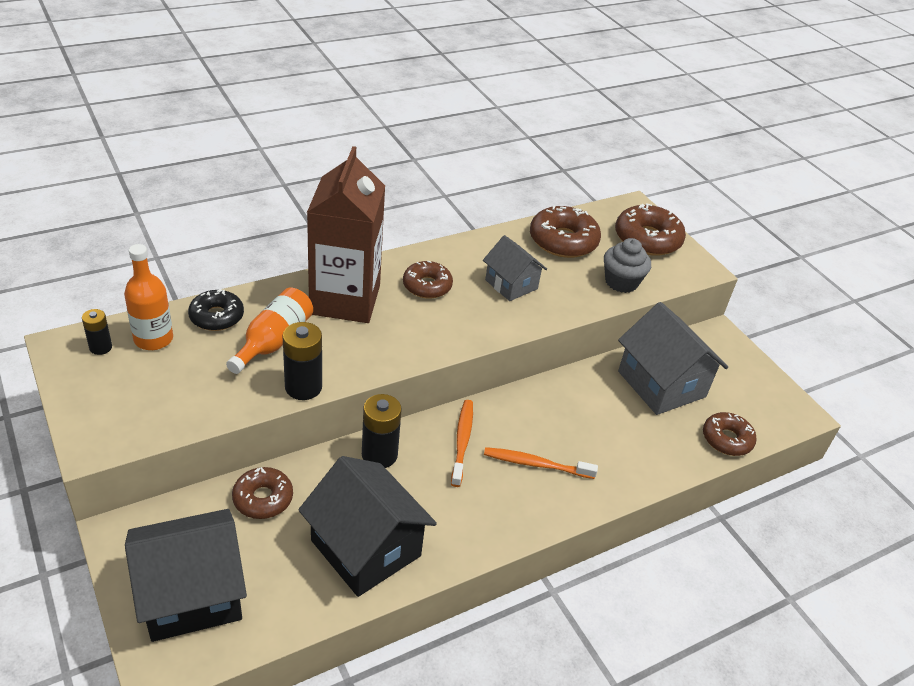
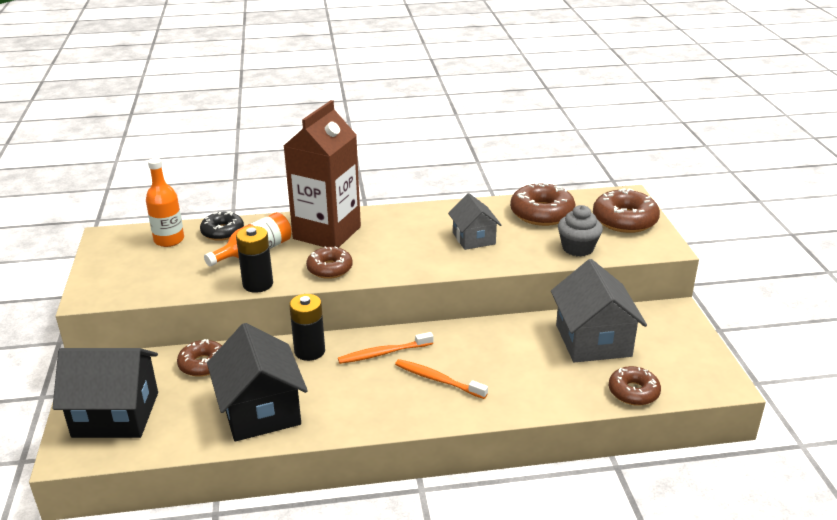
camera: 25 degrees right, 10 degrees down
black battery [82,309,112,355] -> none
brown donut [403,261,453,299] -> brown donut moved to [306,246,353,279]
orange toothbrush [451,400,473,487] -> orange toothbrush turned 135 degrees counterclockwise [338,332,433,364]

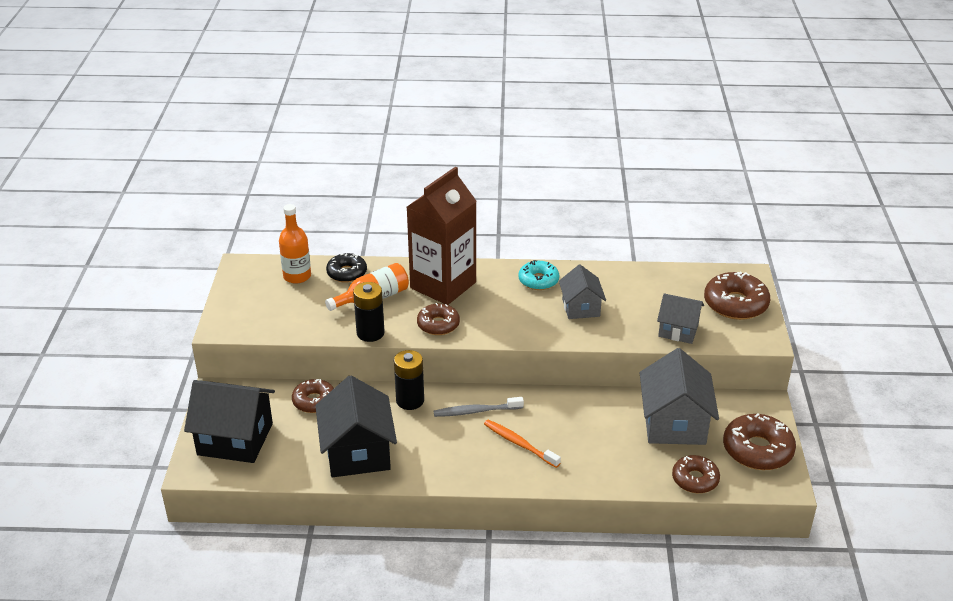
camera: 10 degrees right, 5 degrees up
orange toothbrush [338,332,433,364] -> grey toothbrush [434,397,524,417]
brown donut [510,182,576,226] -> brown donut moved to [723,413,796,470]
grey cupcake [558,205,603,257] -> grey house [657,293,704,344]
none -> turquoise donut [518,260,559,290]

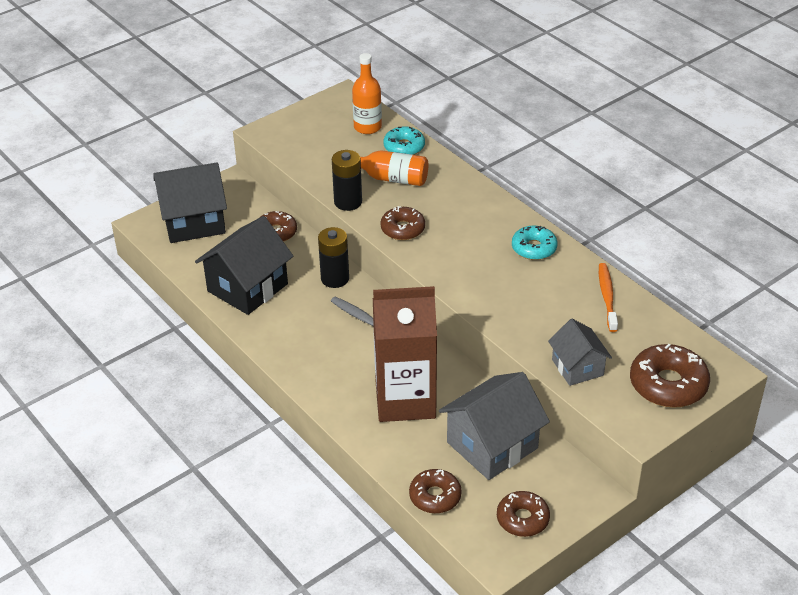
camera: 50 degrees right, 5 degrees up
black house [184,380,275,463] -> black house turned 75 degrees counterclockwise [154,162,227,243]
black donut [326,253,367,283] -> turquoise donut [383,126,425,155]
brown carton [407,167,477,305] -> brown carton moved to [373,286,437,422]
orange toothbrush [484,420,561,468] -> orange toothbrush moved to [599,263,618,332]
grey house [559,265,606,319] -> none
brown donut [723,413,796,470] -> brown donut [497,491,550,537], size x0.65

